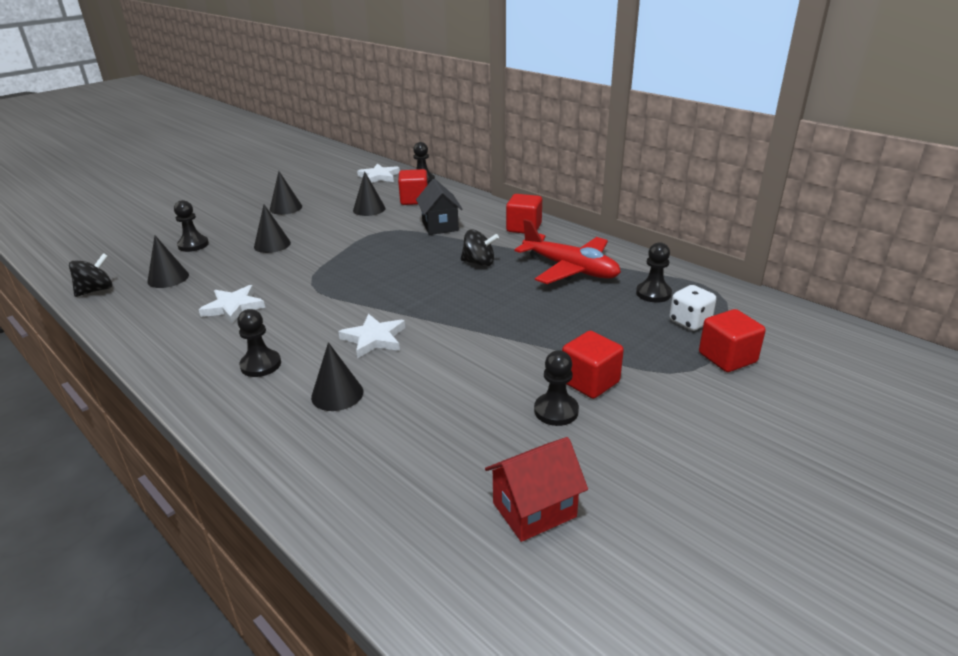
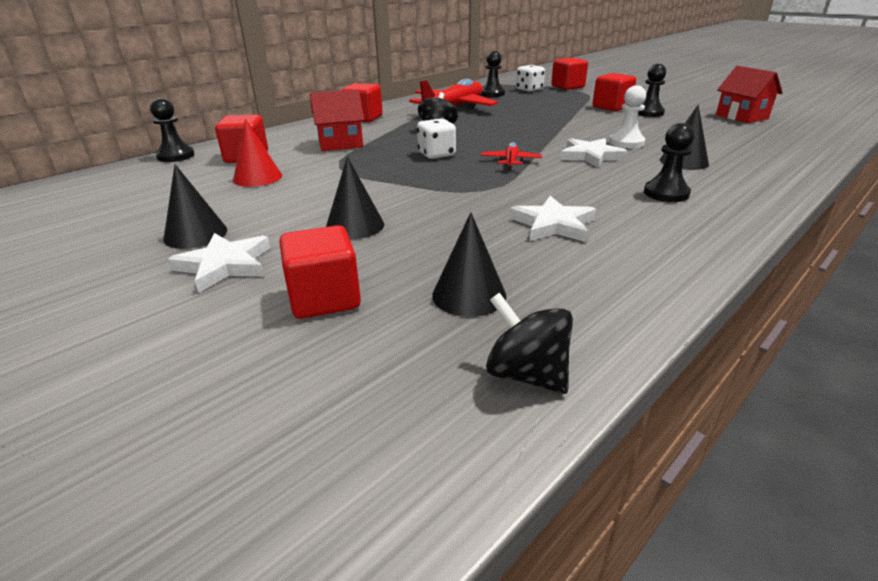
camera: 90 degrees left, 0 degrees up
black pawn [174,200,209,252] -> red cube [279,225,361,319]
black cone [353,172,386,216] -> red cone [233,119,282,187]
white star [357,164,400,183] -> white star moved to [168,233,270,293]
black house [416,179,463,235] -> red house [310,89,364,151]
none -> white dice [417,118,456,159]
none -> red plane [481,142,542,170]
none -> white pawn [609,85,646,148]

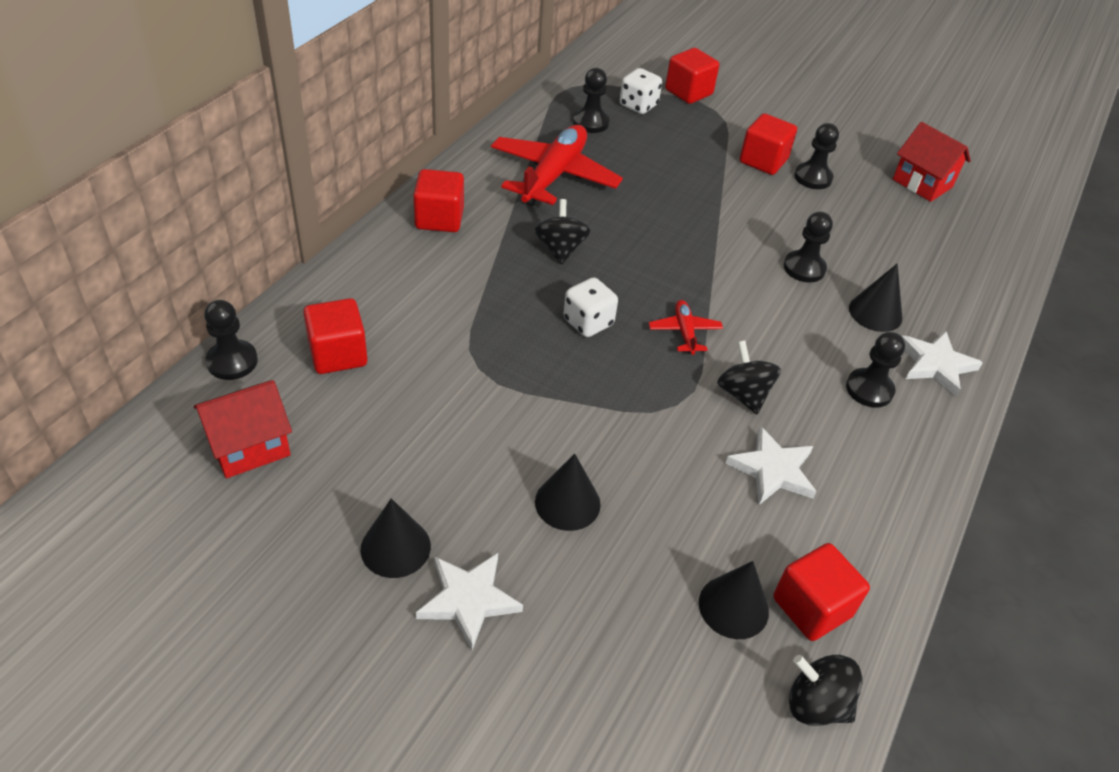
camera: 20 degrees left, 15 degrees up
red cone [233,119,282,187] -> none
red cube [279,225,361,319] -> red cube moved to [773,543,870,641]
red house [310,89,364,151] -> red house moved to [194,380,292,478]
white star [560,138,628,168] -> white star moved to [902,331,983,397]
white pawn [609,85,646,148] -> black pawn [784,212,833,282]
none -> black spinning top [717,341,781,414]

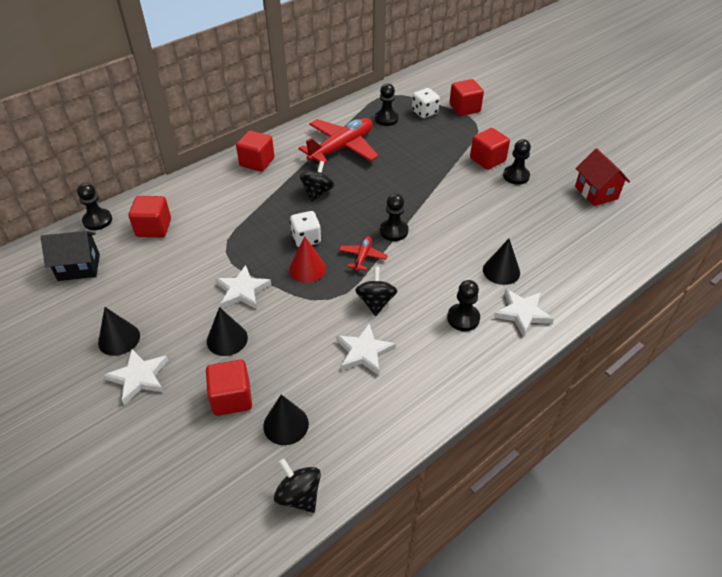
camera: 25 degrees right, 0 degrees up
red house [194,380,292,478] -> black house [41,231,100,281]
red cube [773,543,870,641] -> red cube moved to [206,360,252,416]
black pawn [784,212,833,282] -> black pawn moved to [380,193,408,241]
none -> white star [215,265,271,309]
none -> red cone [289,236,326,283]

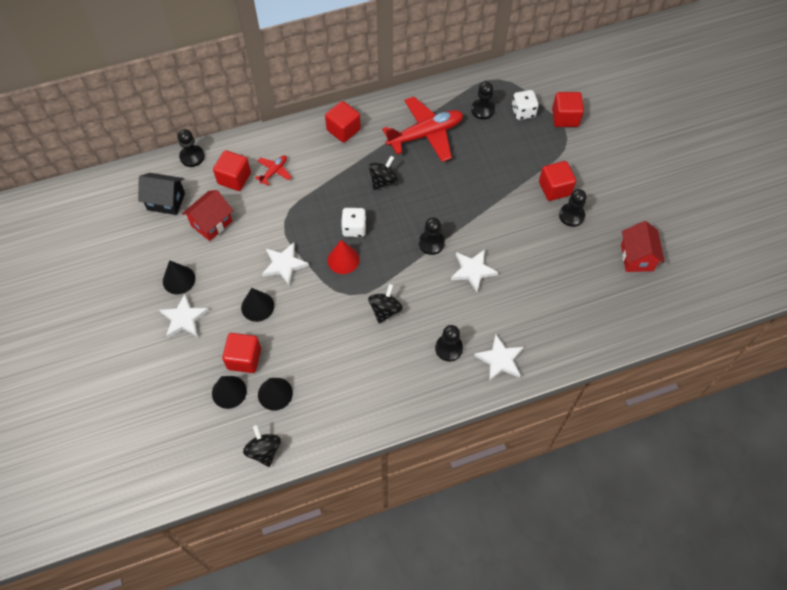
camera: 20 degrees right, 15 degrees up
white star [336,324,396,375] -> white star moved to [451,249,498,292]
red plane [339,236,388,271] -> red plane moved to [255,155,292,186]
black cone [483,239,520,285] -> black cone moved to [212,376,247,409]
none -> red house [182,190,233,241]

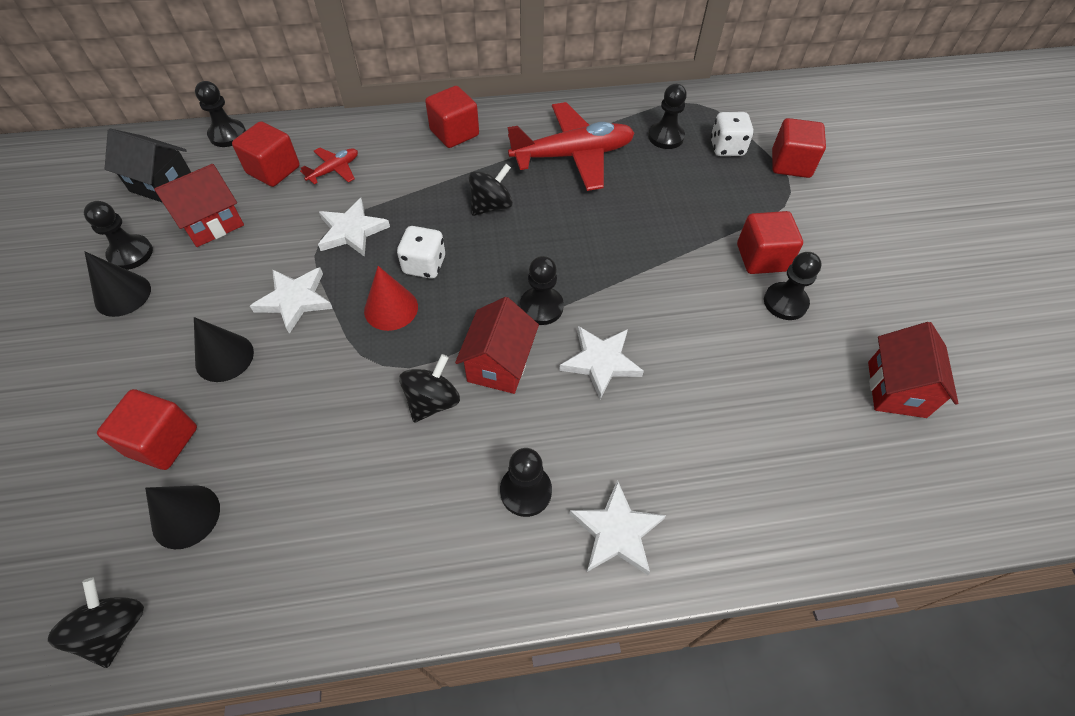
camera: 10 degrees right, 5 degrees down
white star [159,294,209,338] -> white star moved to [318,198,390,257]
black cone [212,376,247,409] -> none
none -> black pawn [84,201,153,270]
none -> red house [455,297,539,394]

